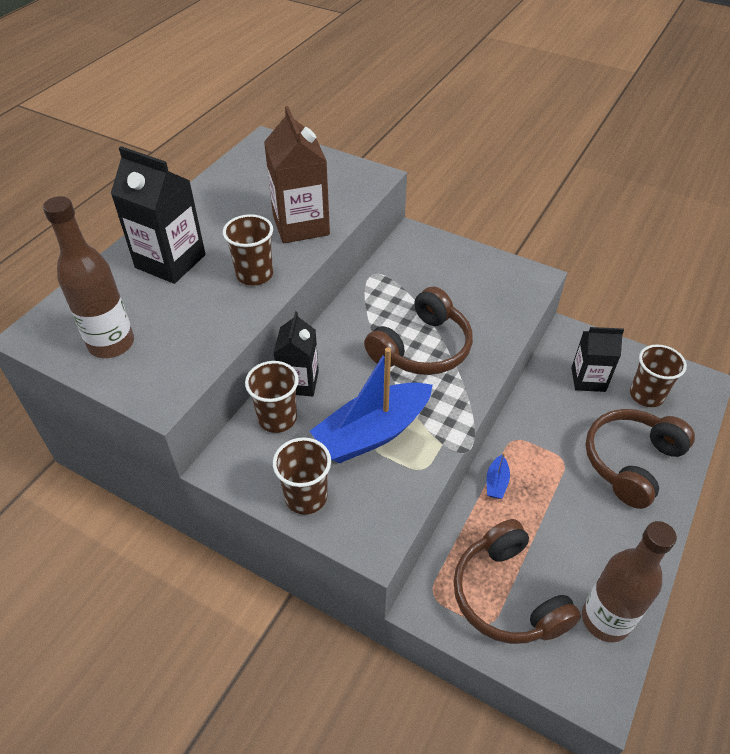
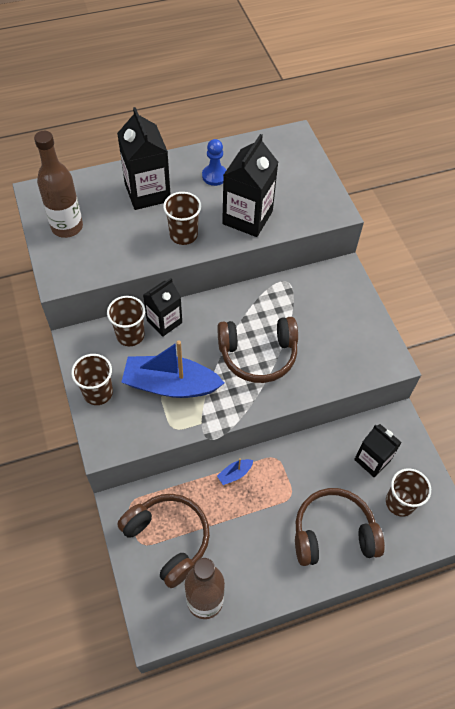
camera: 40 degrees right, 10 degrees up
brown carton [264,106,330,244] -> black carton [222,134,278,237]
brown headphones [453,519,581,644] -> brown headphones turned 120 degrees clockwise [117,494,210,588]
none -> blue pawn [202,139,226,186]

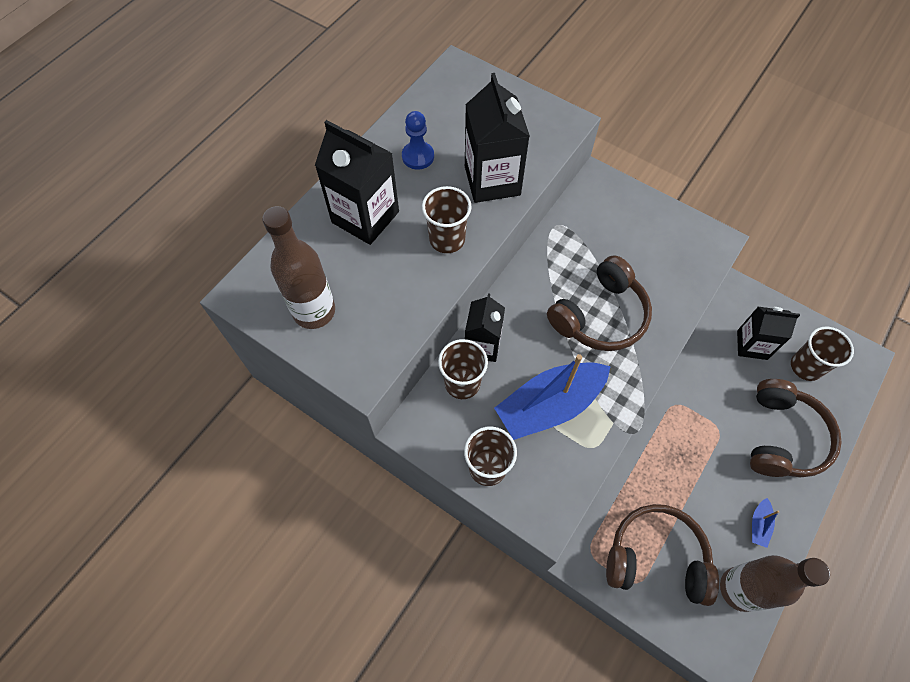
camera: 35 degrees left, 5 degrees up
blue boat [217,458,253,485] -> blue boat moved to [752,498,779,548]
brown headphones [295,488,385,566] -> brown headphones turned 150 degrees clockwise [750,379,842,477]

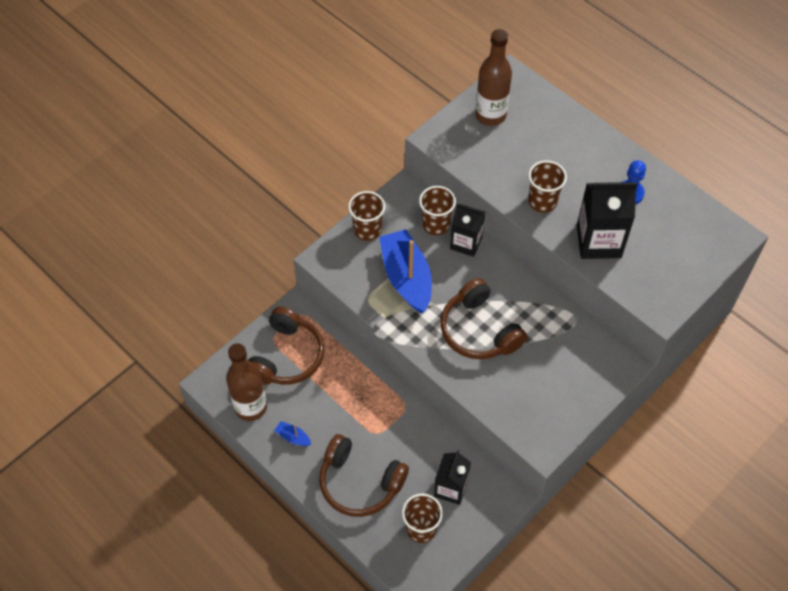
camera: 100 degrees right, 5 degrees down
black carton [315,120,399,245] -> none

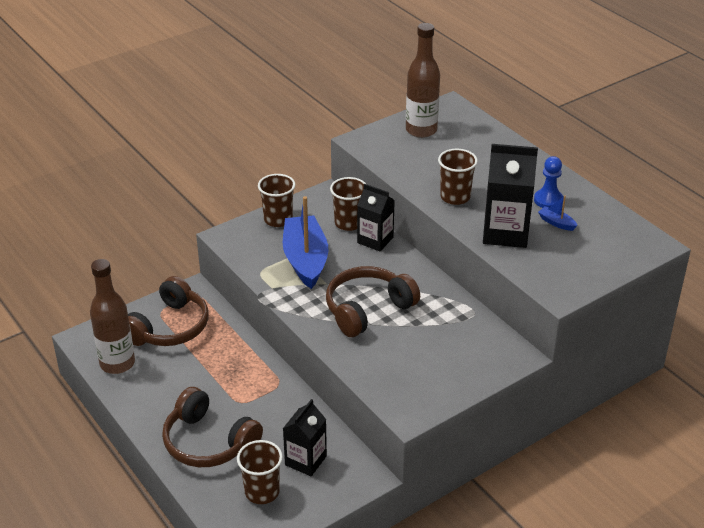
camera: 10 degrees right, 20 degrees down
blue boat [274,421,311,446] -> blue boat moved to [538,196,578,231]
brown headphones [440,278,527,359] -> brown headphones turned 75 degrees clockwise [326,266,420,337]

